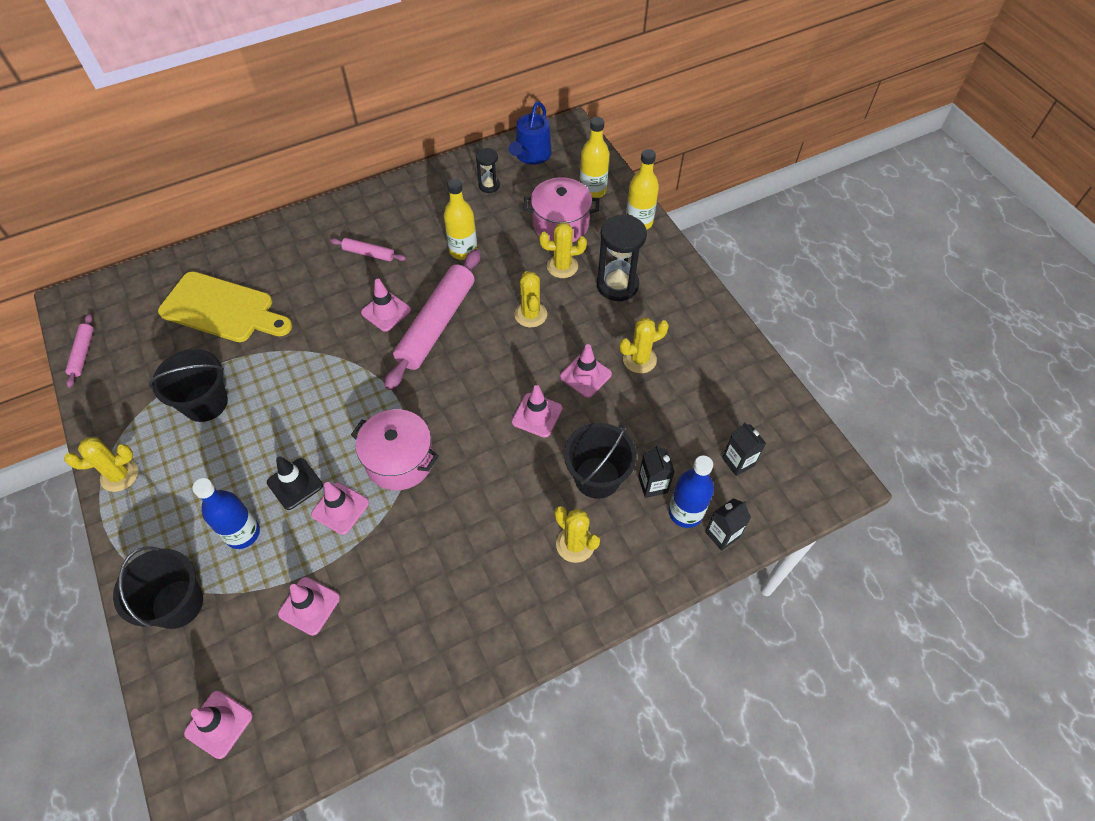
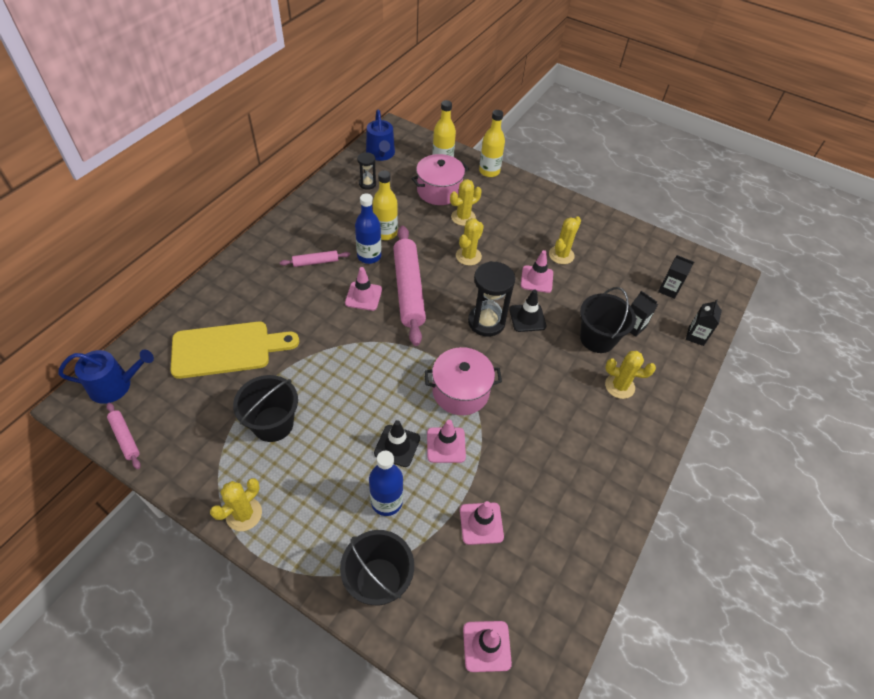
camera: 35 degrees left, 5 degrees down
pink traffic cone [512,385,563,438] -> black traffic cone [509,290,547,332]
yellow cactus [515,271,547,327] -> yellow cactus turned 75 degrees clockwise [456,218,484,266]
black hourglass [597,215,647,301] -> black hourglass moved to [468,261,515,337]
blue bottle [669,455,714,528] -> blue bottle moved to [355,194,382,264]
none -> blue watering can [58,350,154,404]

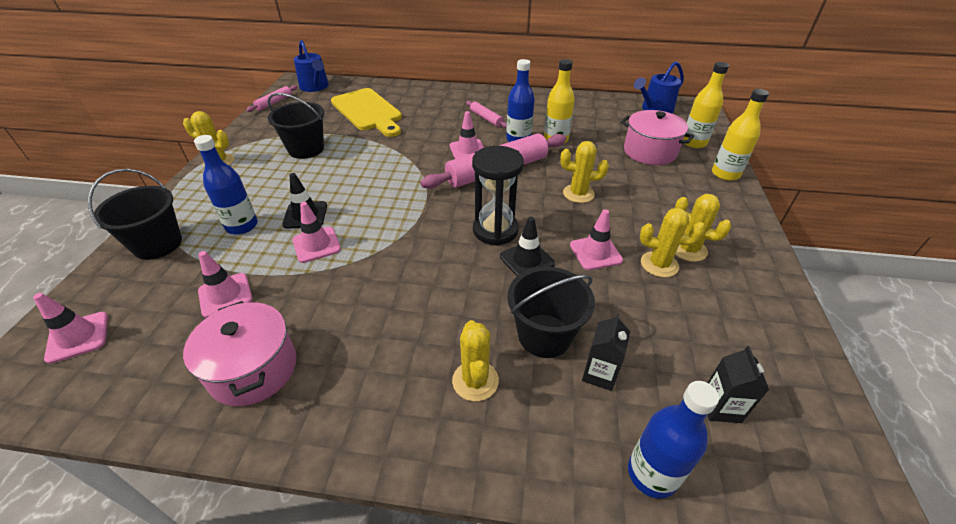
camera: 70 degrees right, 10 degrees down
black hourglass [357,152,376,190] -> none
pink pot [424,347,502,415] -> pink pot moved to [183,301,297,406]
yellow cactus [450,179,482,226] -> yellow cactus moved to [675,194,731,262]
black carton [686,299,722,346] -> blue bottle [628,381,719,499]

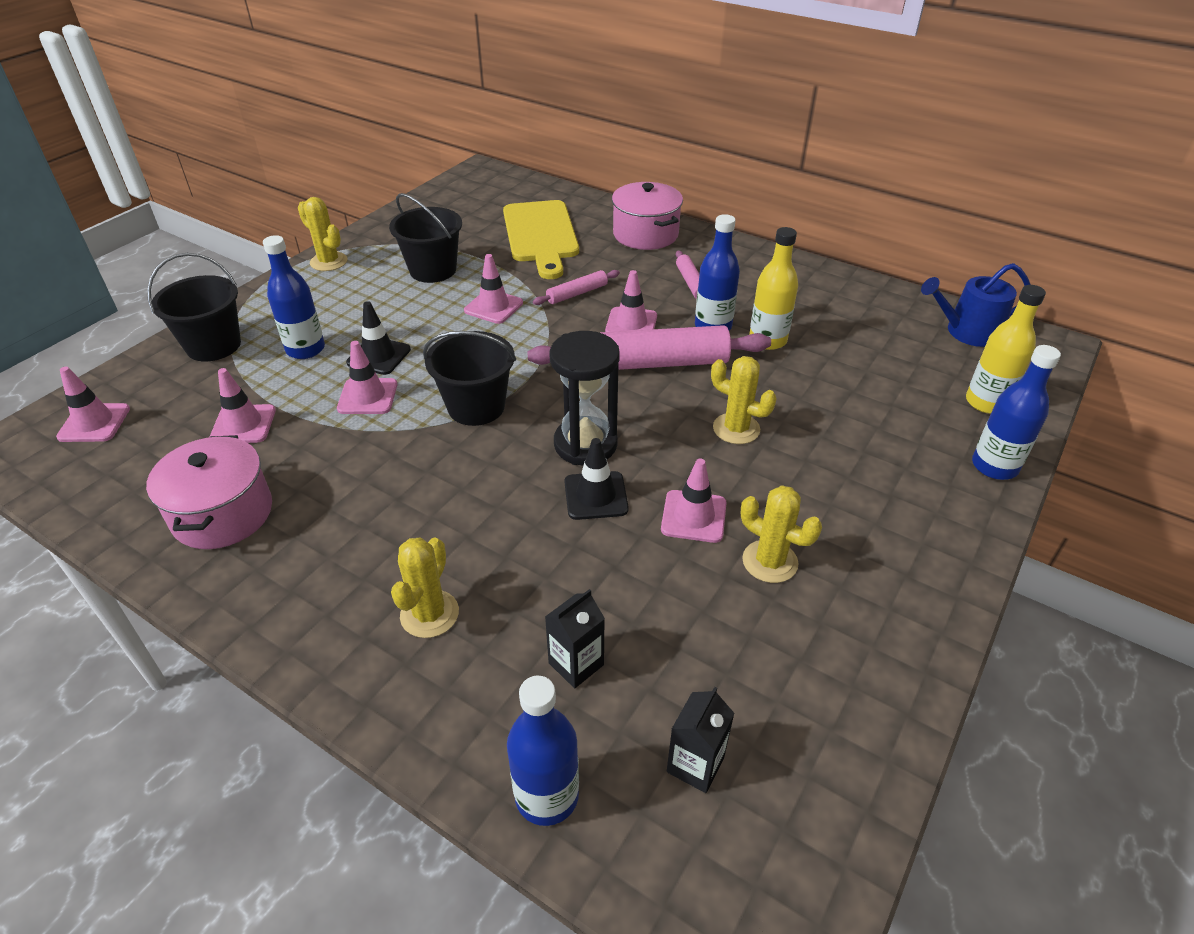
camera: 25 degrees right, 0 degrees up
pink rolling pin [247,85,297,112] -> pink rolling pin moved to [533,270,620,305]
blue watering can [294,40,329,92] -> none
black bucket [508,267,595,358] -> black bucket moved to [423,331,516,426]
pink pot [621,110,694,165] -> pink pot moved to [612,182,683,250]
yellow cactus [675,194,731,262] -> none
yellow bottle [712,89,769,181] -> blue bottle [972,345,1061,480]
none -> pink traffic cone [464,254,523,324]

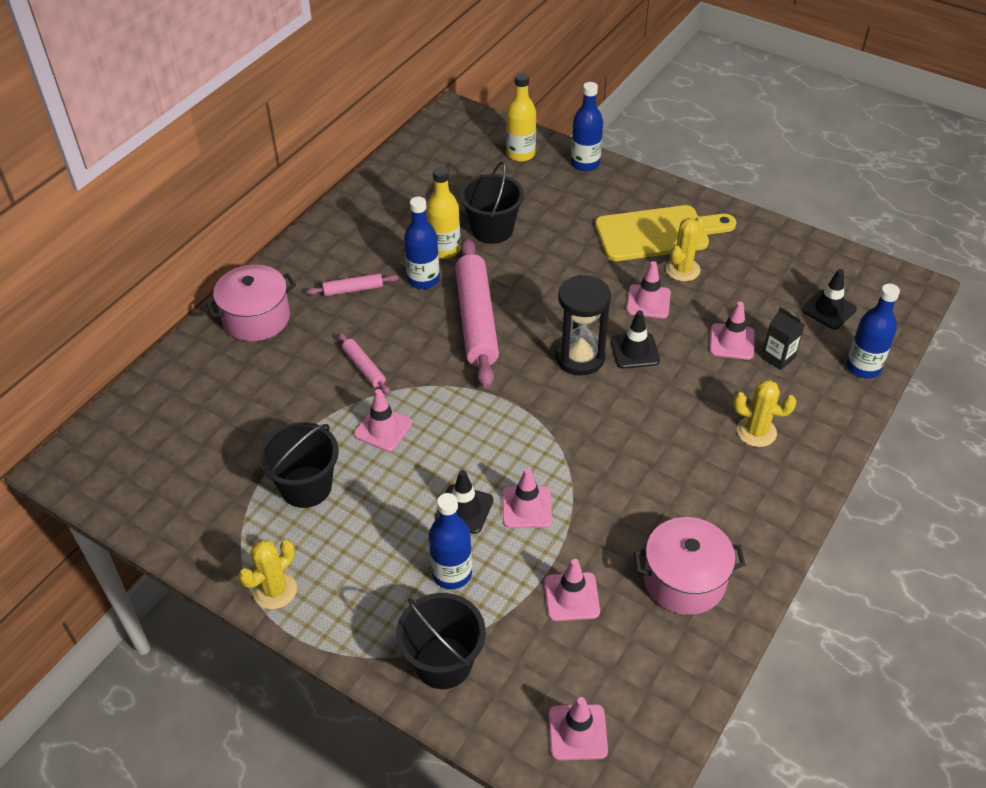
camera: 90 degrees left, 5 degrees up
black bucket [423,331,516,426] -> black bucket moved to [460,162,524,244]
yellow cutting board [503,200,579,279] -> yellow cutting board moved to [595,205,736,261]
pink traffic cone [605,270,657,332] -> pink traffic cone moved to [710,301,755,360]
black carton [667,687,734,793] -> black traffic cone [802,269,857,329]
yellow cactus [711,356,777,444] -> none
blue watering can [921,263,1031,347] -> none

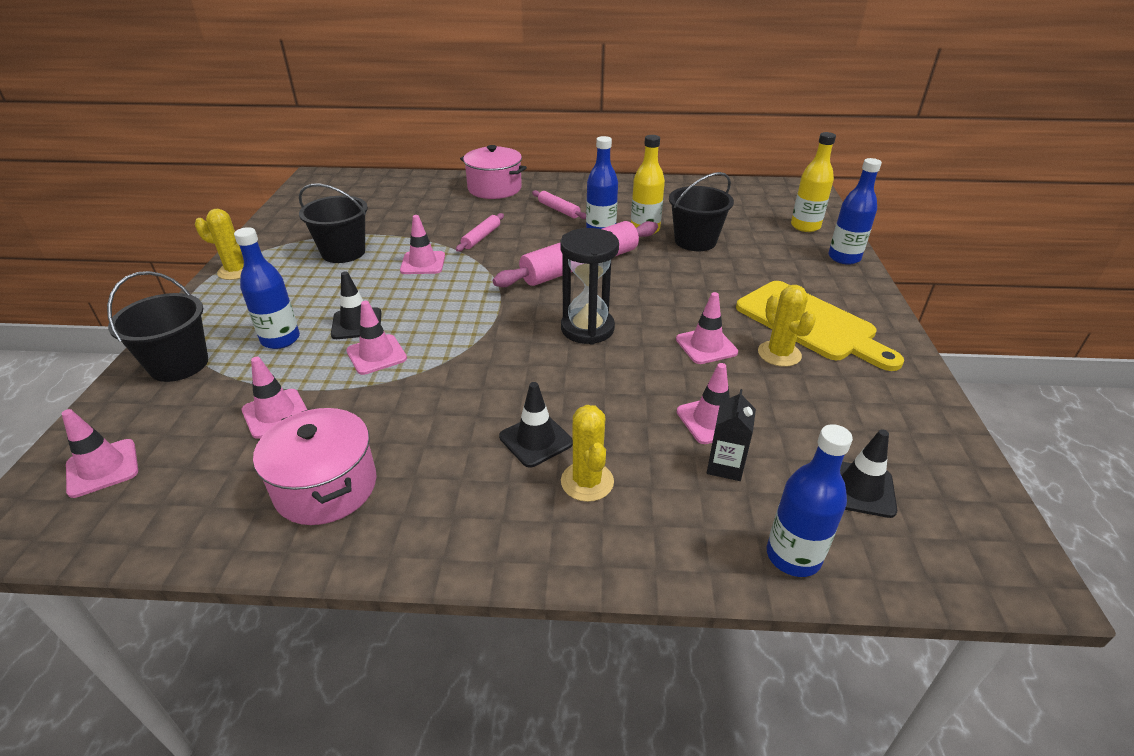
camera: 60 degrees right, 10 degrees down
black traffic cone [611,311,660,369] -> black traffic cone moved to [499,382,573,468]
yellow cactus [665,216,705,281] -> yellow cactus turned 60 degrees clockwise [758,285,816,367]

